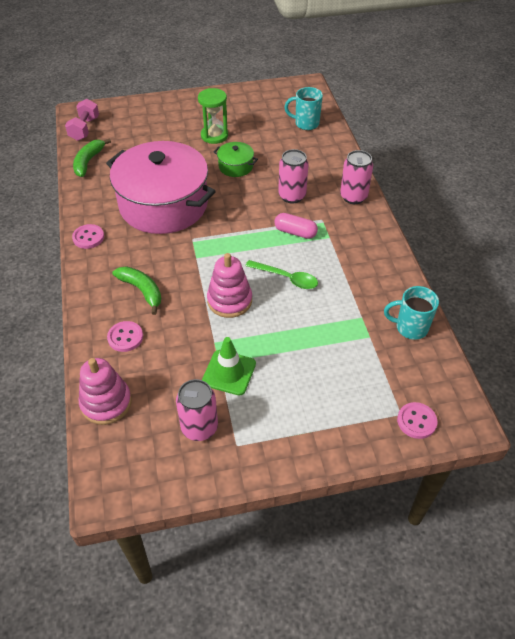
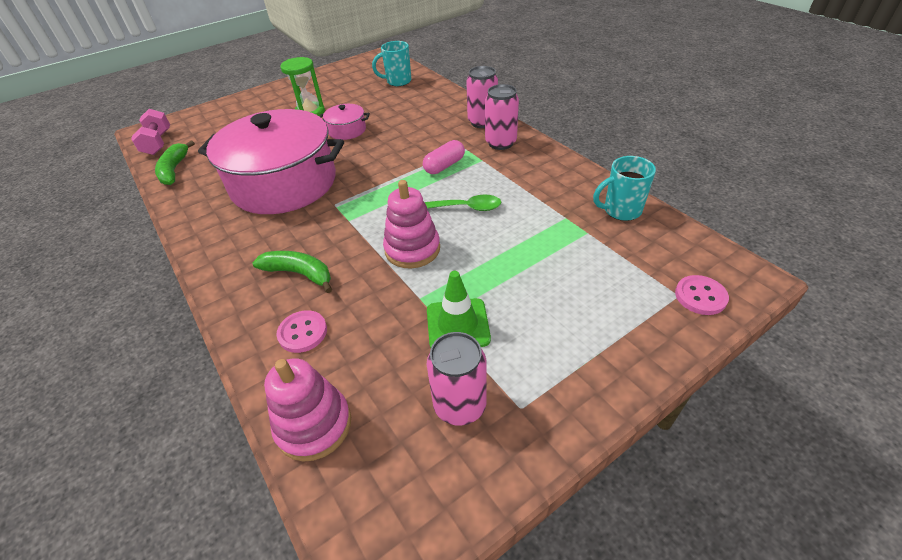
camera: 20 degrees left, 5 degrees down
pink button [72,224,104,249] -> none
green pot [214,142,258,177] -> pink pot [320,104,370,140]
pink capsule [274,213,318,239] -> pink capsule turned 45 degrees counterclockwise [423,140,465,174]
pink can [278,149,309,204] -> pink can moved to [485,84,519,150]

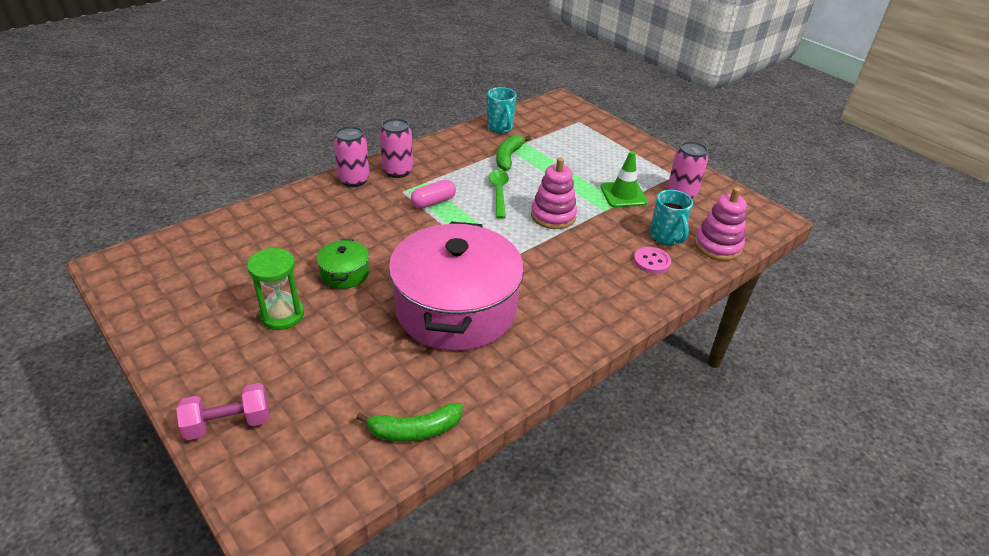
camera: 100 degrees left, 5 degrees down
pink dumbbell [131,109,170,155] -> pink dumbbell moved to [176,383,269,440]
green banana [252,251,332,293] -> green banana moved to [496,135,531,171]
pink pot [320,104,370,140] -> green pot [316,239,369,289]
turquoise mug [372,41,411,86] -> turquoise mug moved to [650,190,693,245]
pink capsule [423,140,465,174] -> pink capsule turned 75 degrees counterclockwise [411,180,456,209]
pink button [675,275,729,315] -> none

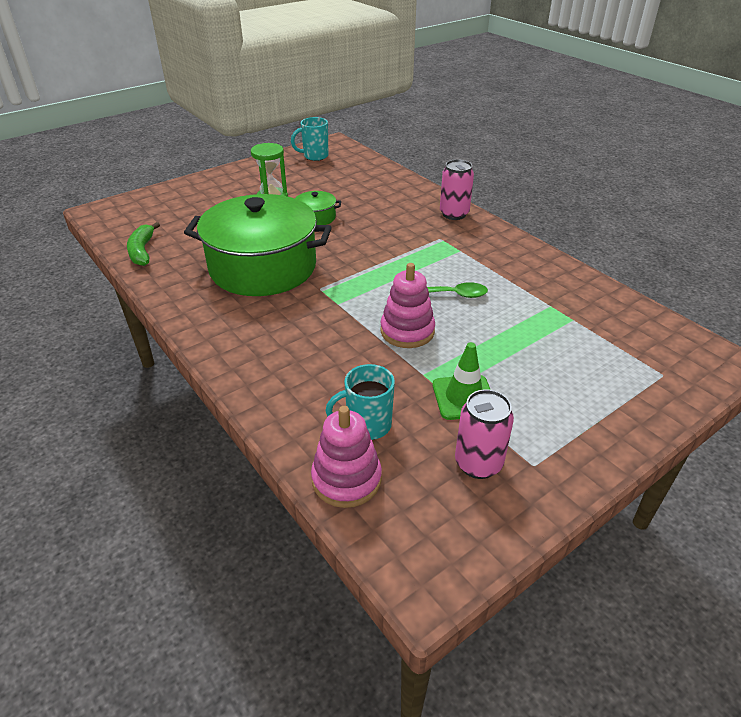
camera: 95 degrees right, 0 degrees up
pink dumbbell [176,383,269,440] -> none
pink can [380,118,413,178] -> none
pink pot [389,221,524,351] -> green pot [184,194,332,296]
pink capsule [411,180,456,209] -> none
turquoise mug [487,87,516,133] -> turquoise mug moved to [291,117,328,161]
green banana [496,135,531,171] -> none
pink button [634,247,671,274] -> none

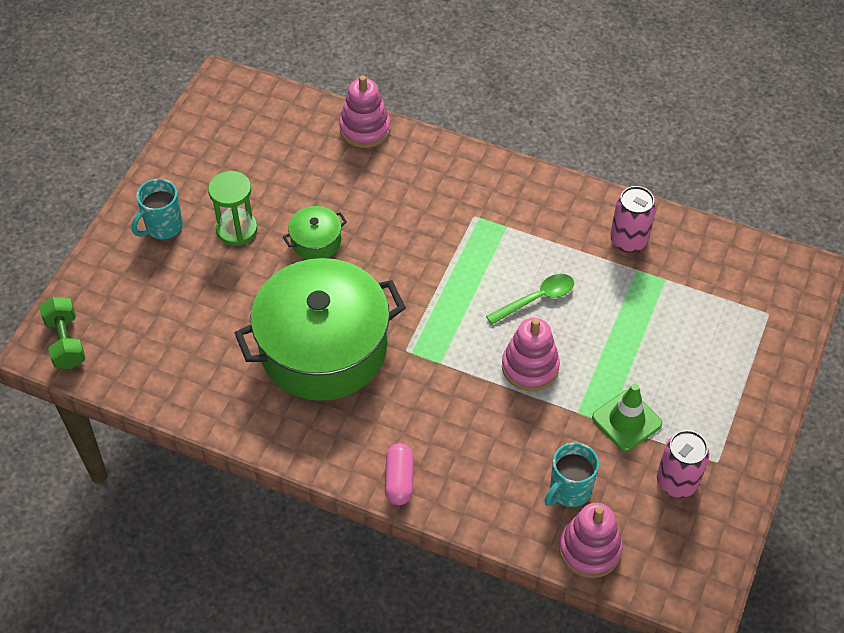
camera: 30 degrees left, 15 degrees up
green banana [127,222,160,266] -> none
turquoise mug [291,117,328,161] -> turquoise mug moved to [132,179,183,239]
pink can [440,159,474,220] -> pink can moved to [611,186,656,253]
none -> green dumbbell [39,297,86,369]
none -> pink stacking toy [339,75,391,148]
none -> pink capsule [385,443,413,505]

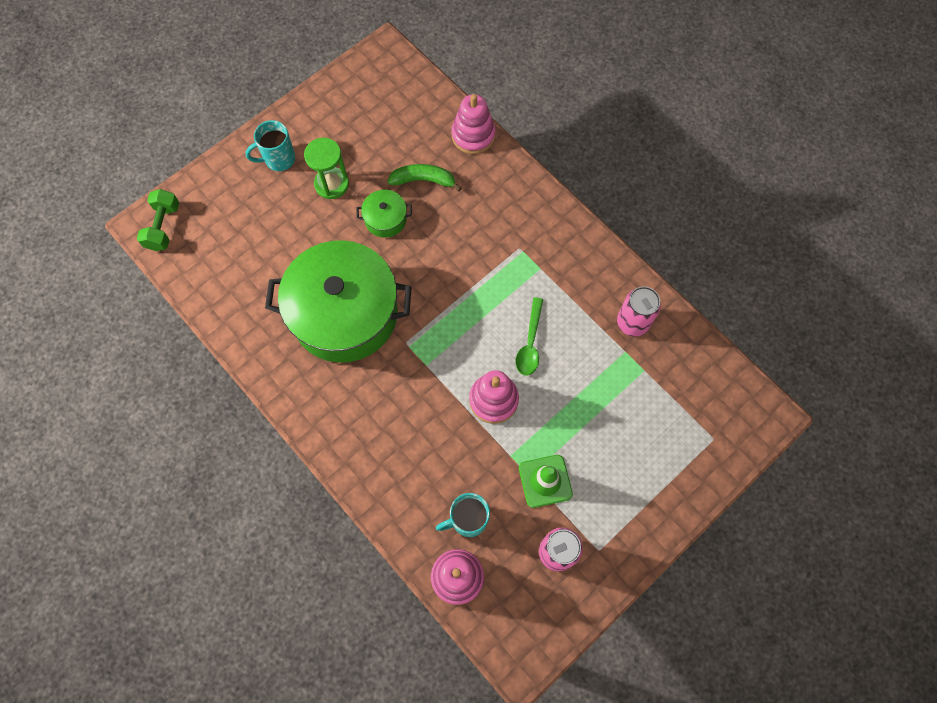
camera: 25 degrees right, 15 degrees up
pink capsule [385,443,413,505] -> none
green spoon [486,274,574,325] -> green spoon turned 105 degrees clockwise [516,297,543,375]
none -> green banana [387,164,462,192]

